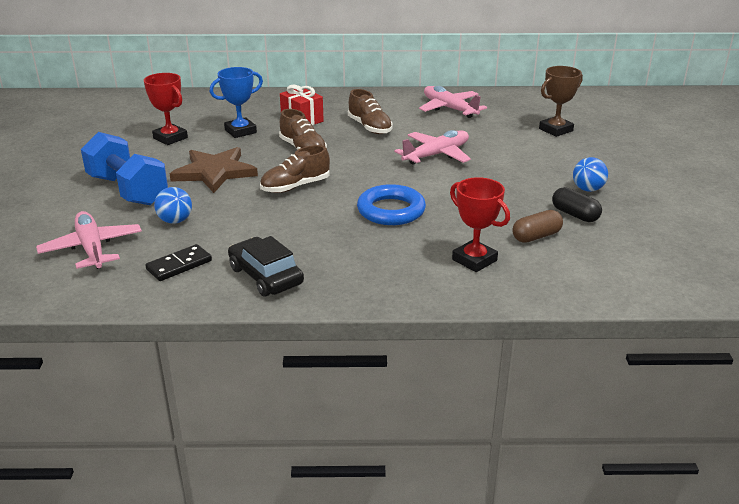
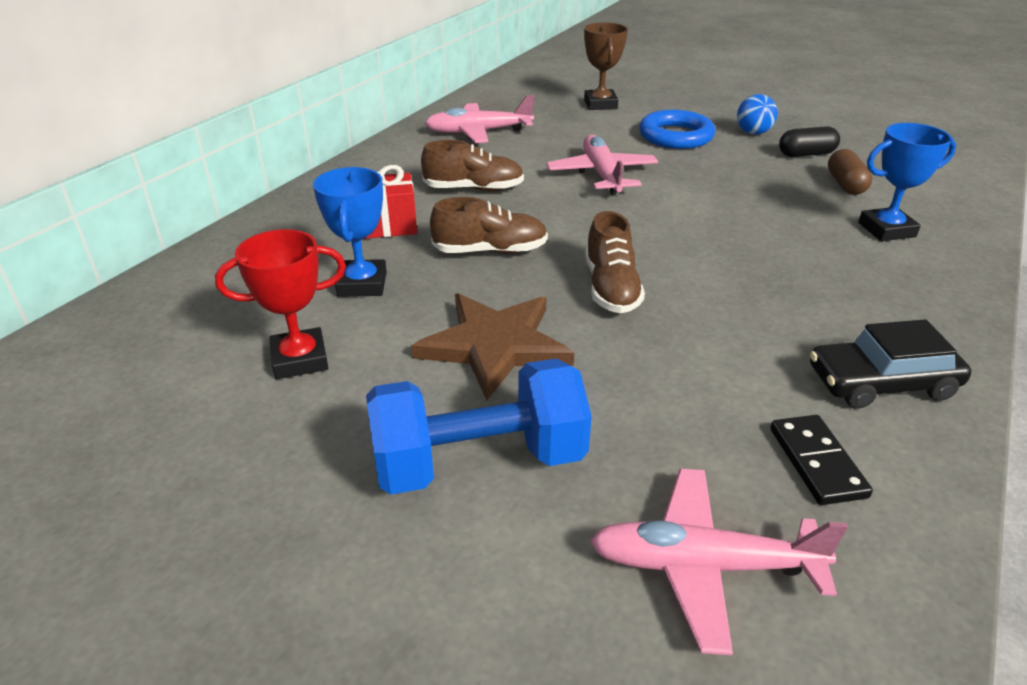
camera: 60 degrees left, 5 degrees up
blue ball [154,187,192,224] -> none
blue ring [357,184,426,225] -> blue ring moved to [639,110,715,149]
red trophy [450,177,510,272] -> blue trophy [858,123,956,241]

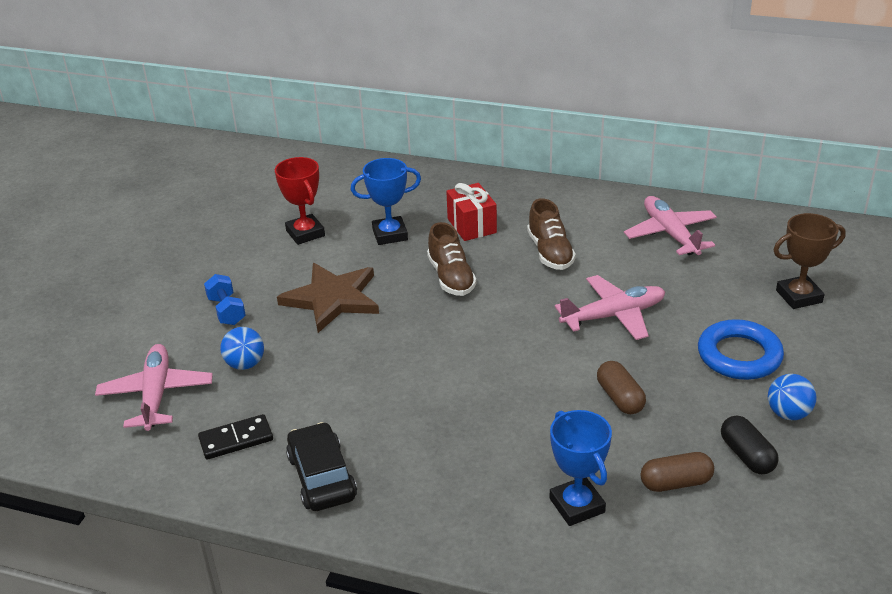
camera: 80 degrees right, 0 degrees up
blue dumbbell [366,359,592,495] -> blue dumbbell [204,274,246,325], size x0.50
brown shoe [585,211,645,314] -> none
none -> blue ball [220,327,264,370]
none -> brown capsule [597,361,646,414]

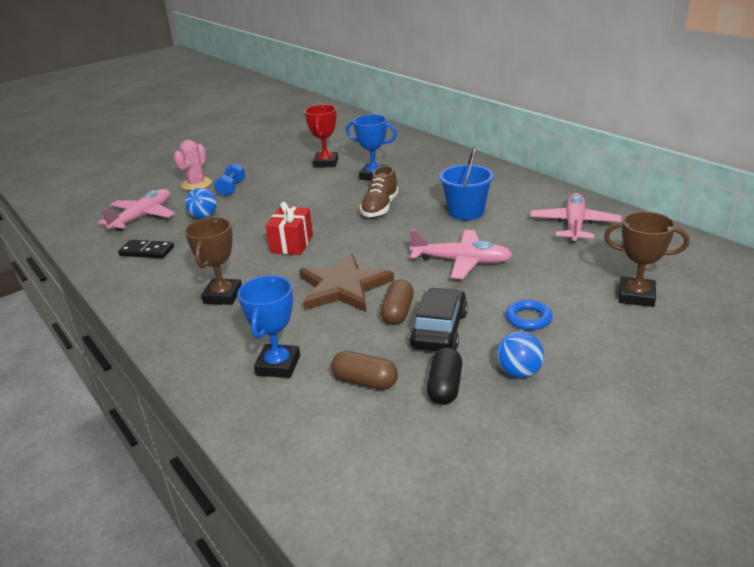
camera: 35 degrees right, 5 degrees down
brown star [277,263,379,333] -> brown star moved to [299,253,394,312]
black car [286,422,357,511] -> black car moved to [409,288,468,351]
red gift [446,183,497,241] -> red gift moved to [266,202,313,255]
brown shoe [527,198,576,270] -> blue bucket [439,147,494,220]
blue ring [698,319,784,380] -> blue ring [506,300,553,330], size x0.57
none -> pink cactus [173,140,212,190]
none -> brown trophy [185,217,242,305]

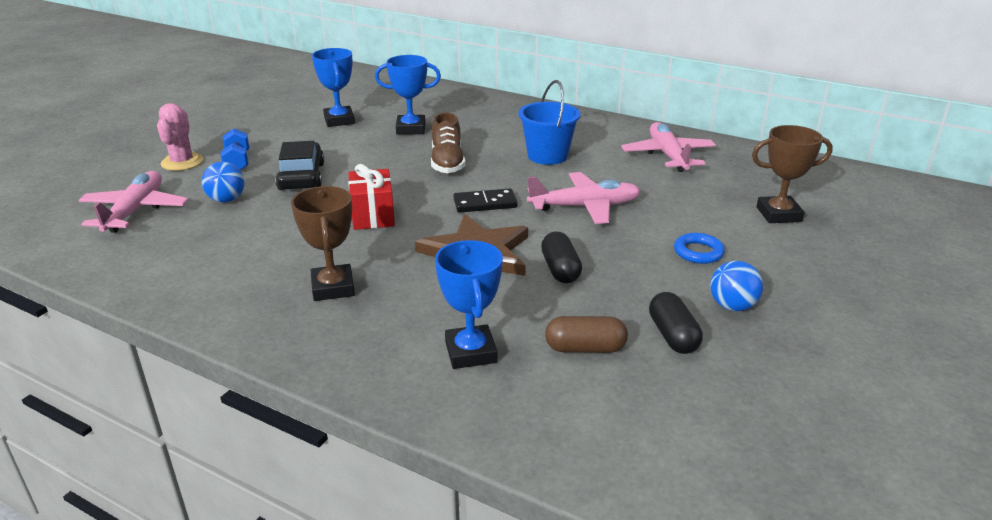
camera: 25 degrees left, 0 degrees up
black domino [118,240,174,258] -> black domino moved to [453,188,518,213]
red trophy [304,105,338,168] -> blue trophy [312,48,355,127]
brown capsule [381,279,414,325] -> black capsule [541,232,582,283]
black car [409,288,468,351] -> black car moved to [275,141,324,190]

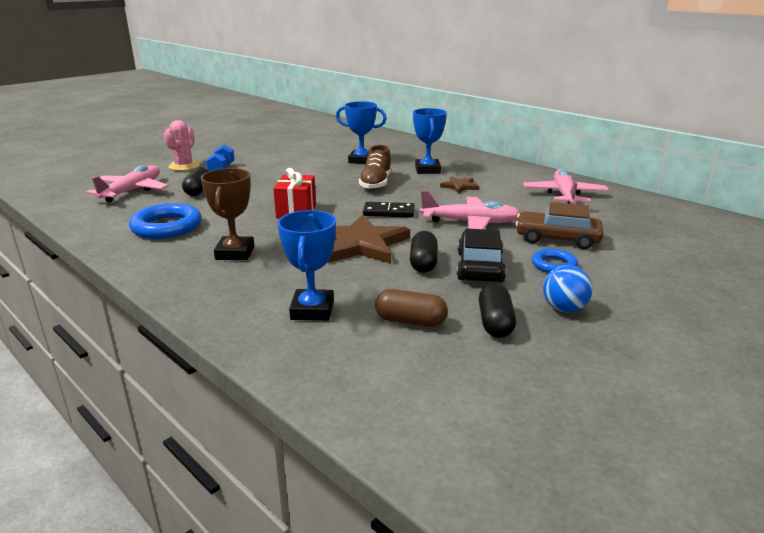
camera: 15 degrees right, 5 degrees down
blue ball [201,162,244,202] -> black capsule [182,167,209,196]
black car [275,141,324,190] -> black car moved to [457,228,506,283]
blue trophy [312,48,355,127] -> blue trophy moved to [413,108,447,174]
blue bucket [518,80,580,165] -> brown star [440,176,479,194]
brown trophy [752,125,833,223] -> none
none -> blue ring [129,203,202,239]
none -> brown car [515,202,603,249]

